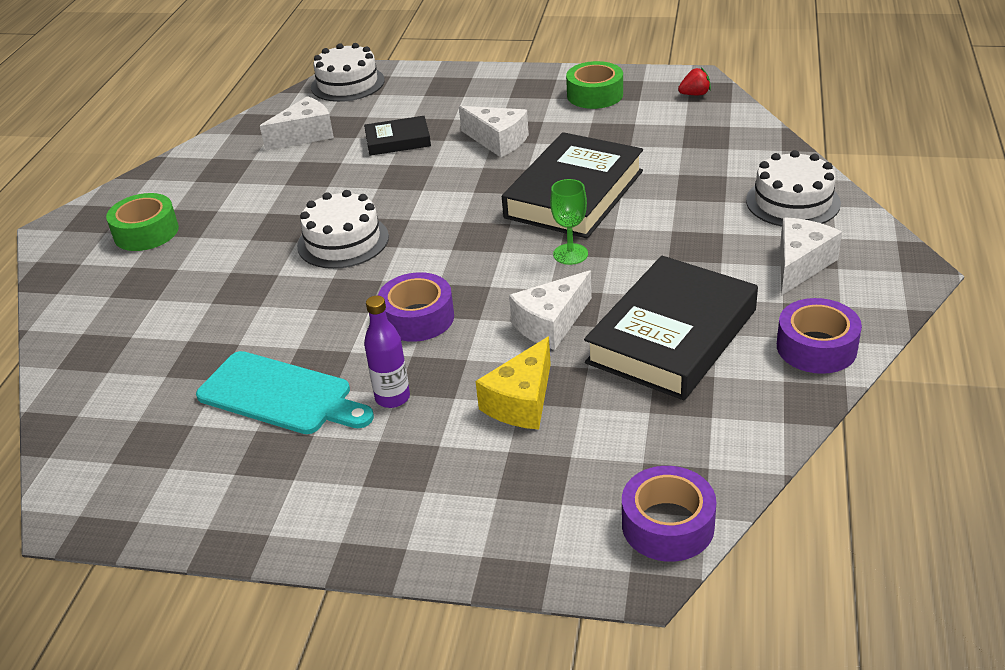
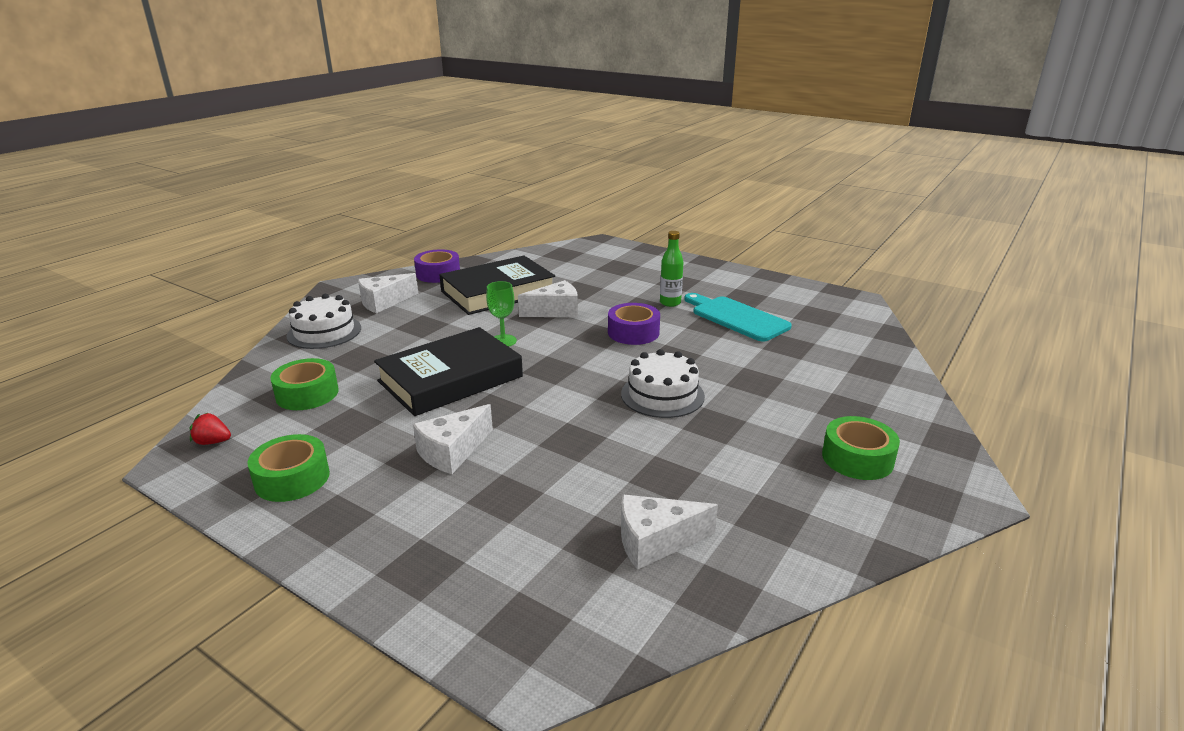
camera: 160 degrees left, 10 degrees down
white cake [311,43,385,102] -> none
black book [364,116,431,156] -> none
purple bottle [364,296,410,408] -> green bottle [660,231,684,307]
white cheese [459,106,529,157] -> white cheese turned 105 degrees counterclockwise [413,404,493,474]
yellow cheese [476,337,551,430] -> none
purple tape [622,466,716,562] -> none
none -> green tape [270,358,339,410]

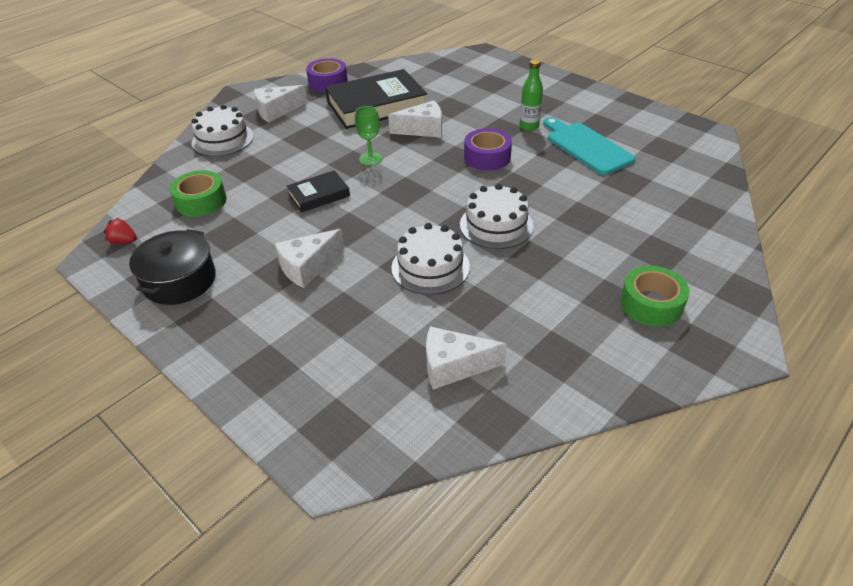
camera: 10 degrees right, 15 degrees up
green tape [247,434,330,502] -> black pot [129,229,216,305]
black book [374,327,523,416] -> black book [287,170,350,213], size x0.51
none -> white cake [391,223,470,295]

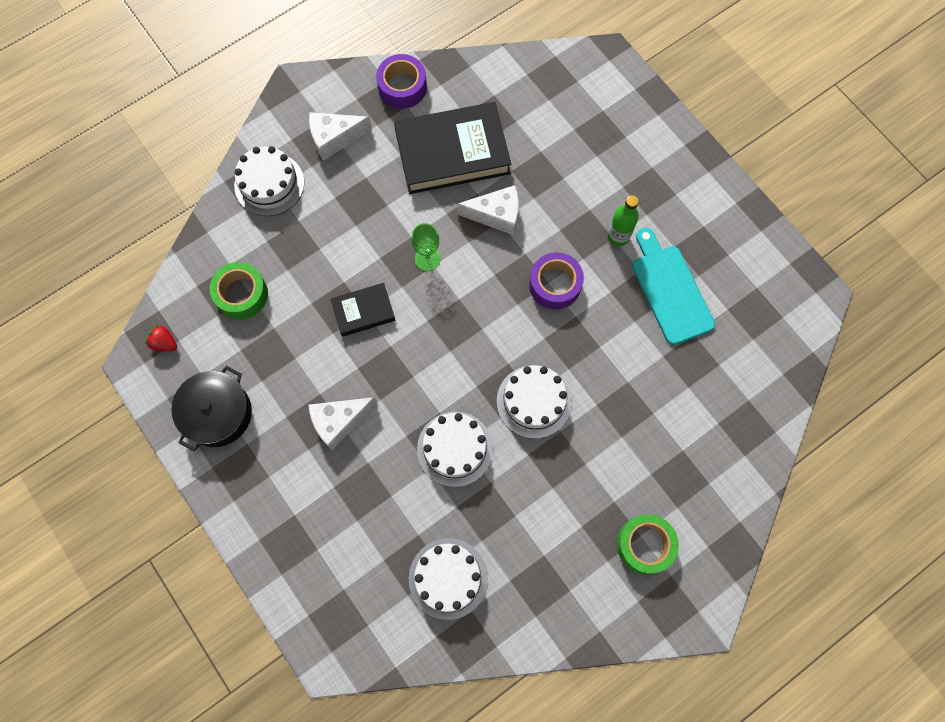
camera: 10 degrees right, 30 degrees up
white cheese [426,326,507,390] -> white cake [409,538,488,620]

